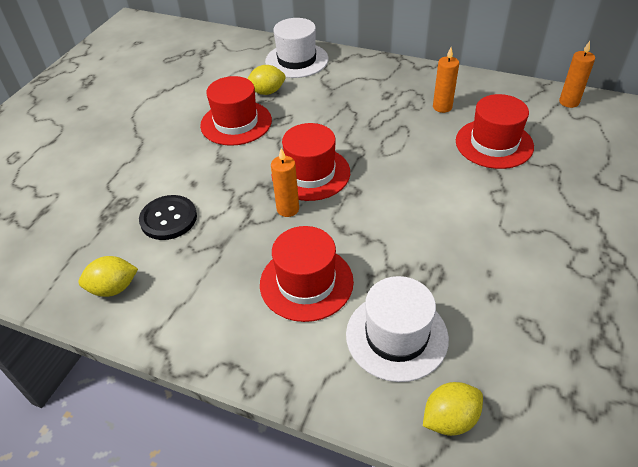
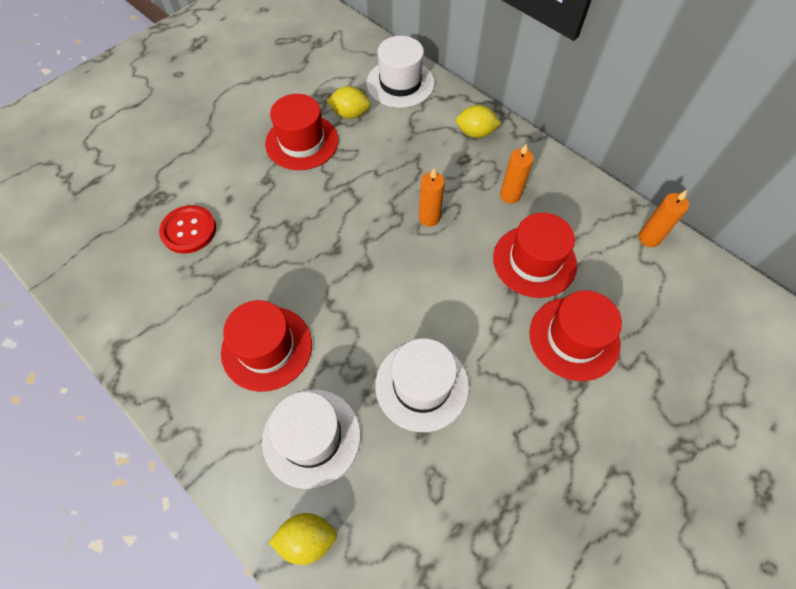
camera: 20 degrees right, 15 degrees up
yellow lemon [78,256,138,297] -> yellow lemon moved to [456,105,501,138]
black button [139,195,197,240] -> red button [159,205,216,254]
orange candle [271,148,299,217] -> orange candle moved to [419,168,445,227]
red hat [272,123,350,201] -> red hat moved to [529,290,622,381]
none -> white hat [375,338,469,432]

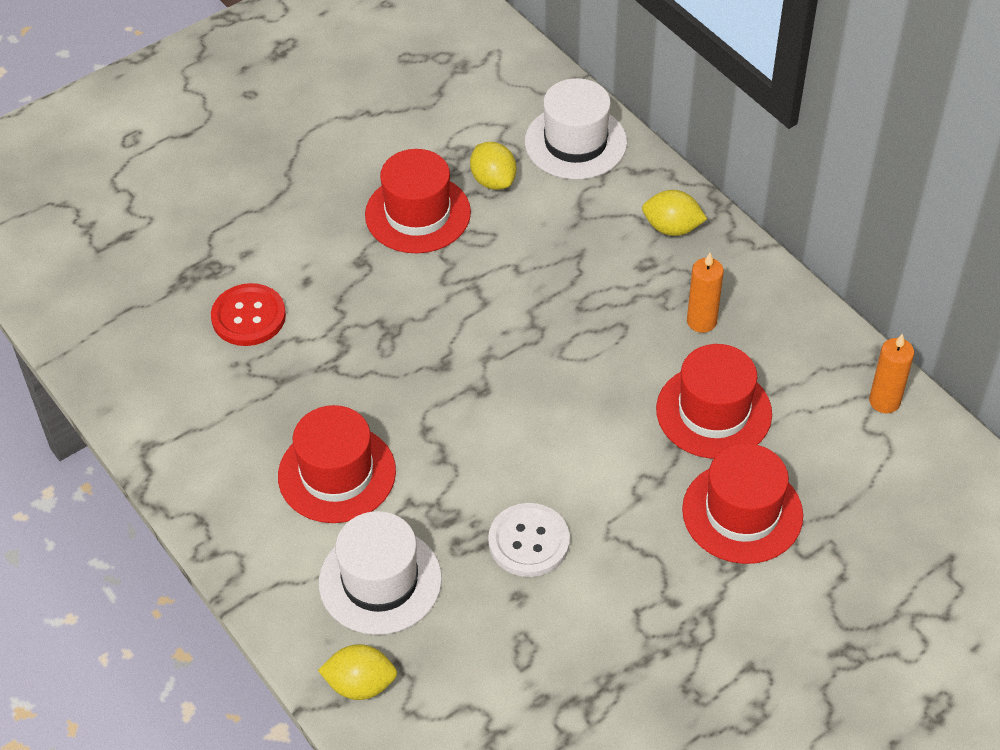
camera: 10 degrees right, 10 degrees down
yellow lemon [327,86,371,119] -> yellow lemon turned 45 degrees clockwise [470,142,517,190]
white hat [375,338,469,432] -> white button [488,503,570,577]
orange candle [419,168,445,227] -> none

